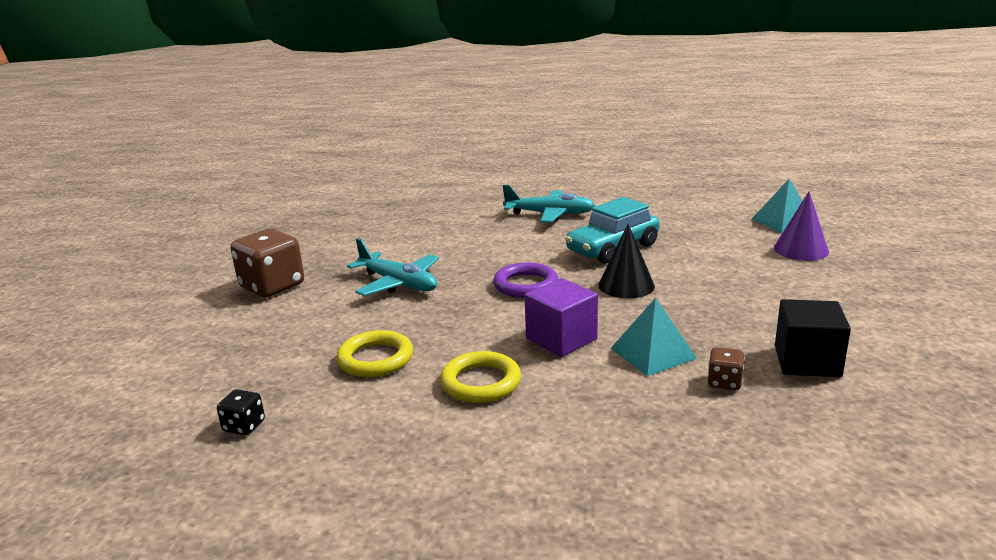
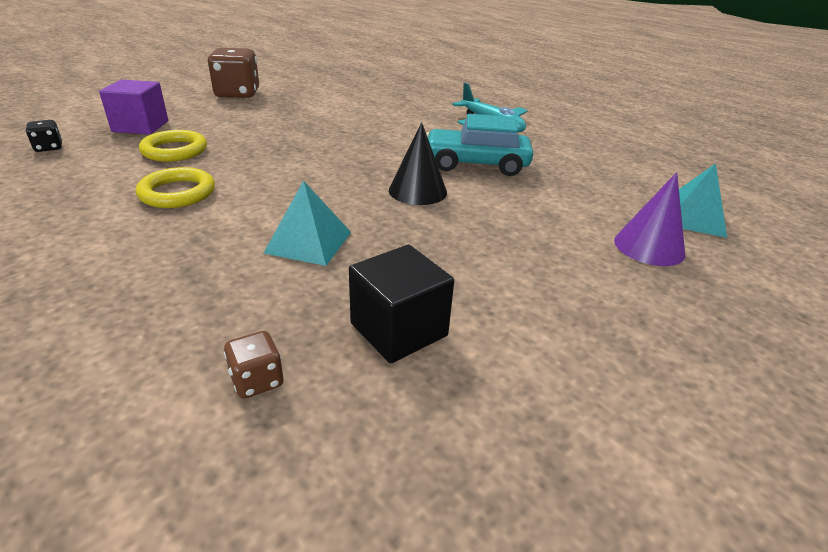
camera: 40 degrees right, 10 degrees up
turquoise plane [347,238,439,296] -> none
purple ring [493,262,558,298] -> none
purple cube [525,278,598,357] -> purple cube moved to [99,80,168,134]
brown dice [708,347,745,390] -> brown dice moved to [224,331,283,399]

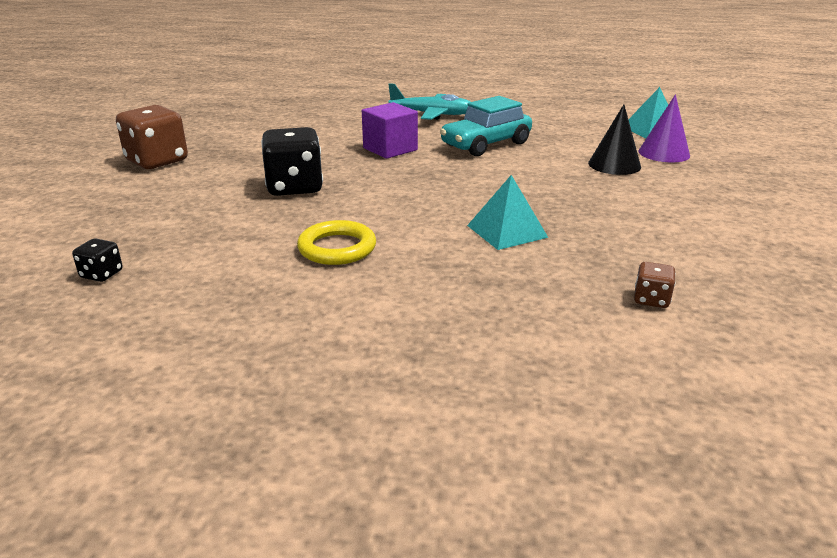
camera: 40 degrees left, 5 degrees down
purple cube [99,80,168,134] -> purple cube moved to [362,102,418,159]
yellow ring [139,130,207,162] -> none
black cube [349,245,454,364] -> none
black cone [389,122,447,205] -> black cone moved to [588,104,641,175]
none -> black dice [261,127,323,196]

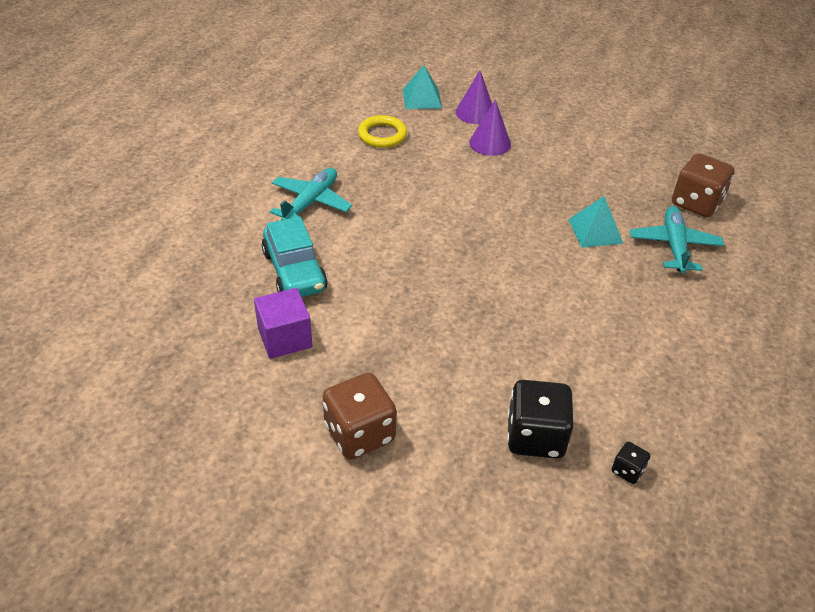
camera: 75 degrees left, 15 degrees up
black dice [261,127,323,196] -> black dice moved to [507,380,574,459]
yellow ring [297,220,376,265] -> yellow ring moved to [358,115,407,148]
purple cube [362,102,418,159] -> purple cube moved to [254,288,312,359]
turquoise car [440,96,532,156] -> turquoise car moved to [262,216,327,297]
black cone [588,104,641,175] -> purple cone [469,100,511,156]
brown dice [634,262,676,308] -> brown dice [672,153,734,217], size x2.13
none -> turquoise plane [630,206,724,274]

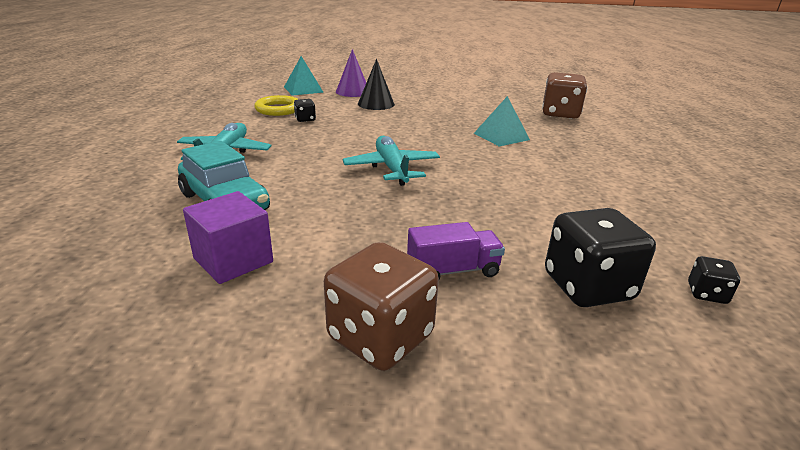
camera: 20 degrees left, 15 degrees down
purple cone [469,100,511,156] -> black cone [358,59,395,110]
turquoise plane [630,206,724,274] -> turquoise plane moved to [343,136,440,186]
none -> black dice [294,99,316,122]
none -> purple truck [407,222,505,280]

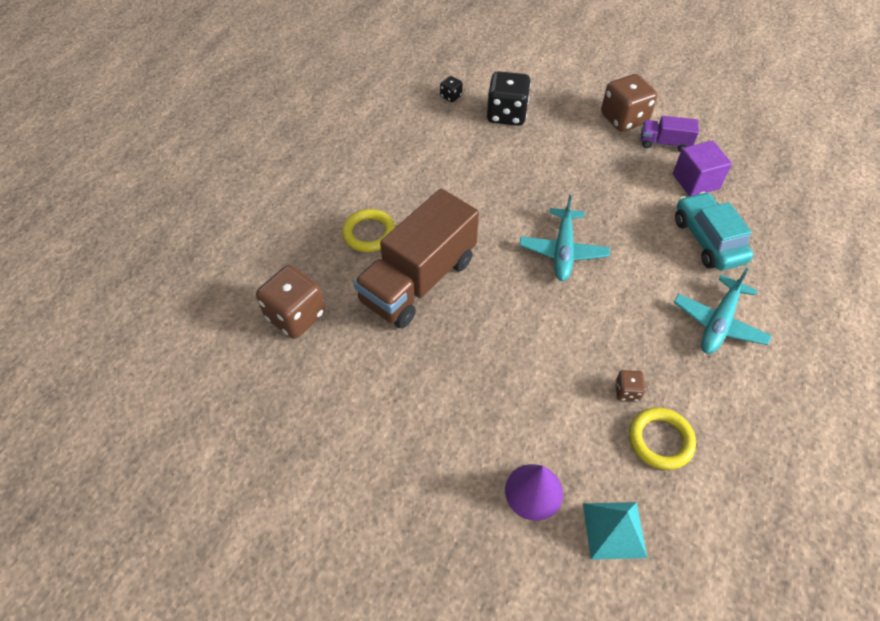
camera: 155 degrees left, 25 degrees up
black dice [294,99,316,122] -> brown dice [615,370,646,402]
black cone [358,59,395,110] -> none
purple truck [407,222,505,280] -> purple truck moved to [641,116,699,152]
turquoise pyramid [474,96,530,147] -> brown truck [354,189,479,328]
none -> yellow ring [342,209,396,252]

